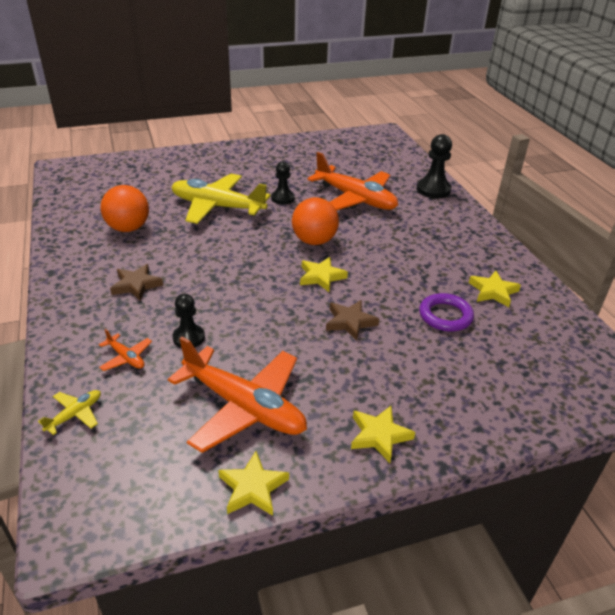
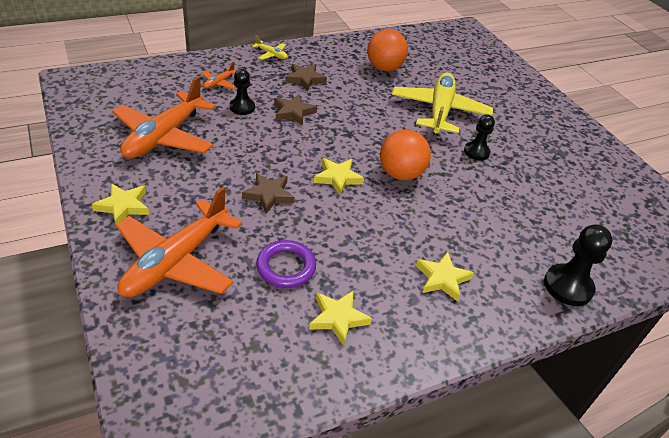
camera: 80 degrees right, 5 degrees up
yellow plane [38,390,101,435] -> yellow plane moved to [252,35,288,60]
yellow star [218,451,289,516] -> yellow star moved to [416,252,474,302]
orange plane [307,152,398,211] -> orange plane moved to [116,187,242,297]
none -> brown star [274,94,317,126]

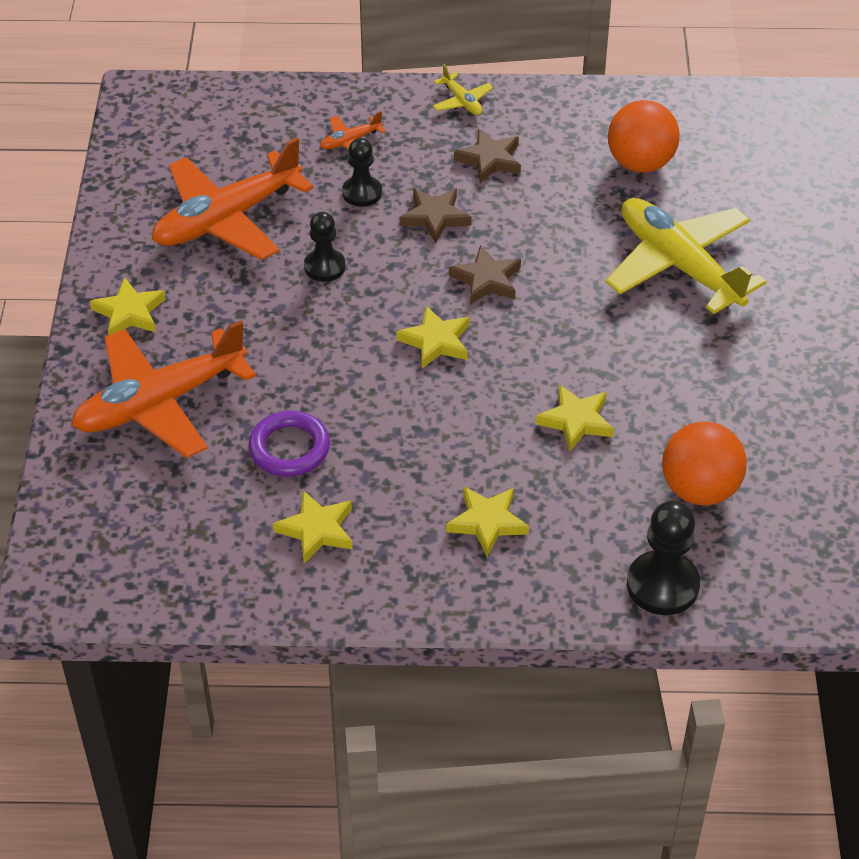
camera: 30 degrees right, 5 degrees up
brown star [242,173,295,214] -> brown star moved to [449,245,521,305]
orange ball [380,129,431,180] -> orange ball moved to [662,422,747,505]
yellow plane [392,73,493,135] -> yellow plane turned 75 degrees counterclockwise [605,198,766,314]
black pawn [464,114,495,160] -> black pawn moved to [304,212,346,282]
none -> yellow star [536,385,614,452]

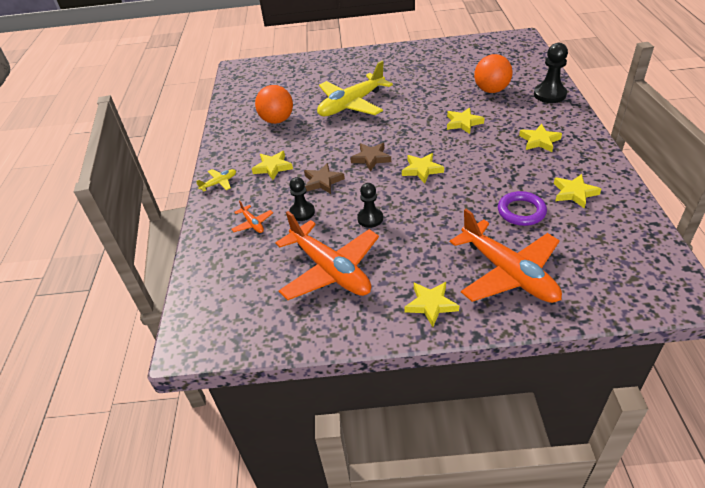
camera: 90 degrees left, 5 degrees down
brown star [454,129,521,183] -> yellow star [252,151,293,180]

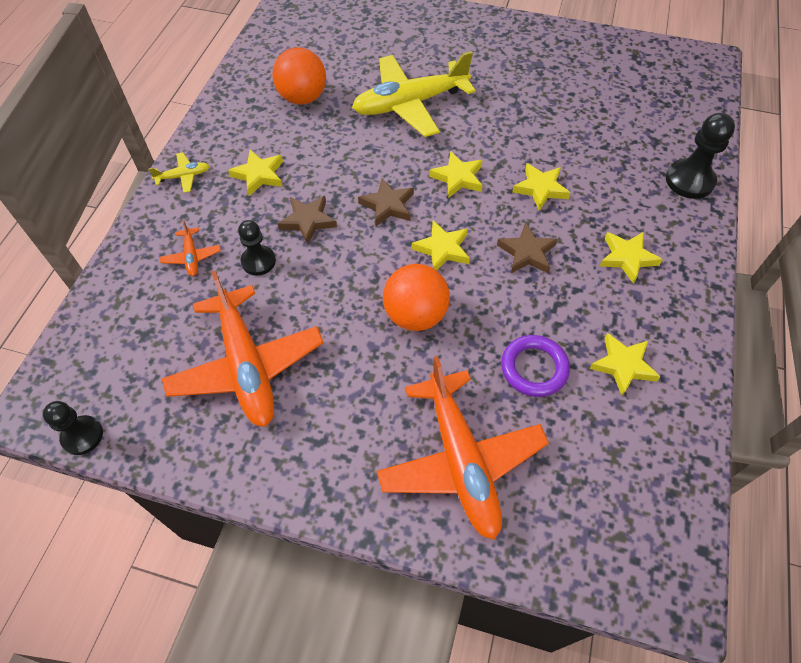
camera: 15 degrees right, 15 degrees up
black pawn [357,183,383,228] -> black pawn moved to [43,401,103,455]
yellow star [404,282,459,327] -> yellow star moved to [429,151,483,198]
orange ball [474,54,513,93] -> orange ball moved to [383,264,450,331]
none -> brown star [497,223,558,273]

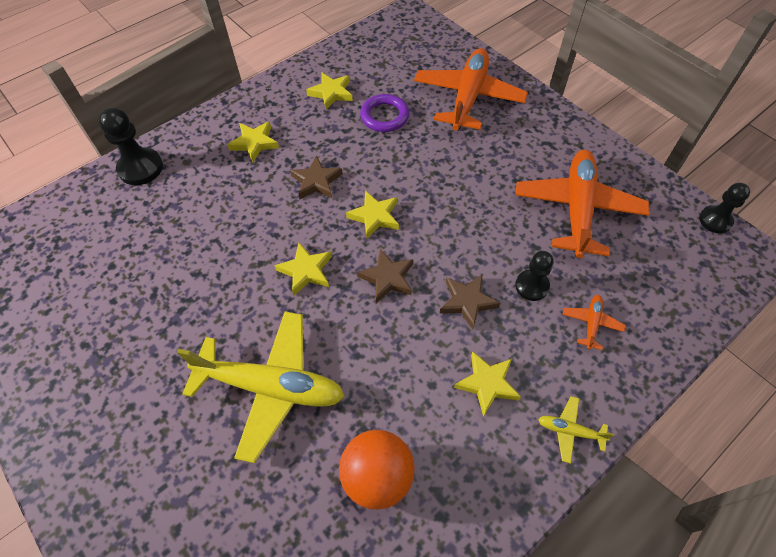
camera: 145 degrees left, 0 degrees up
orange ball [383,264,450,331] -> none
yellow star [512,163,570,211] -> none

